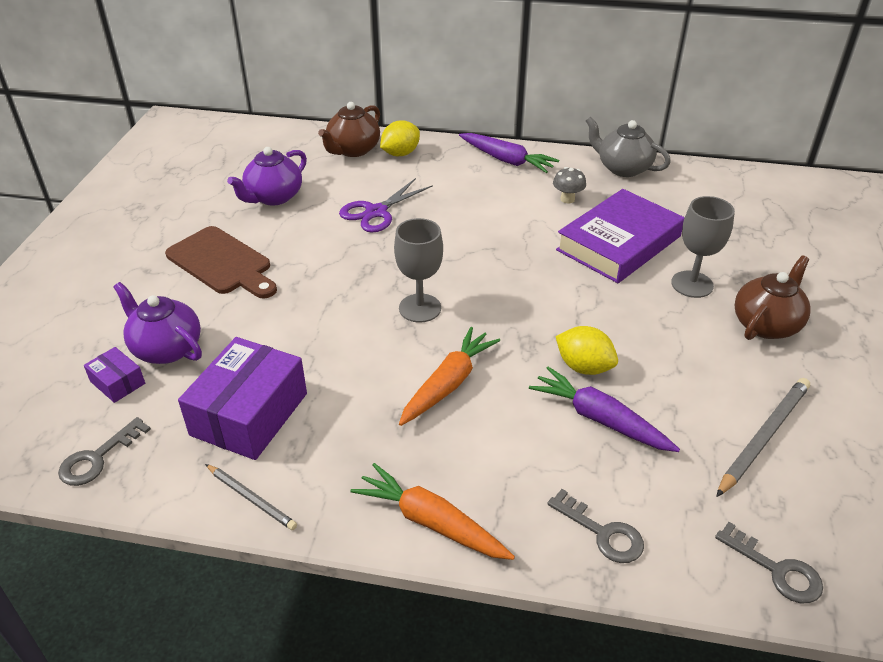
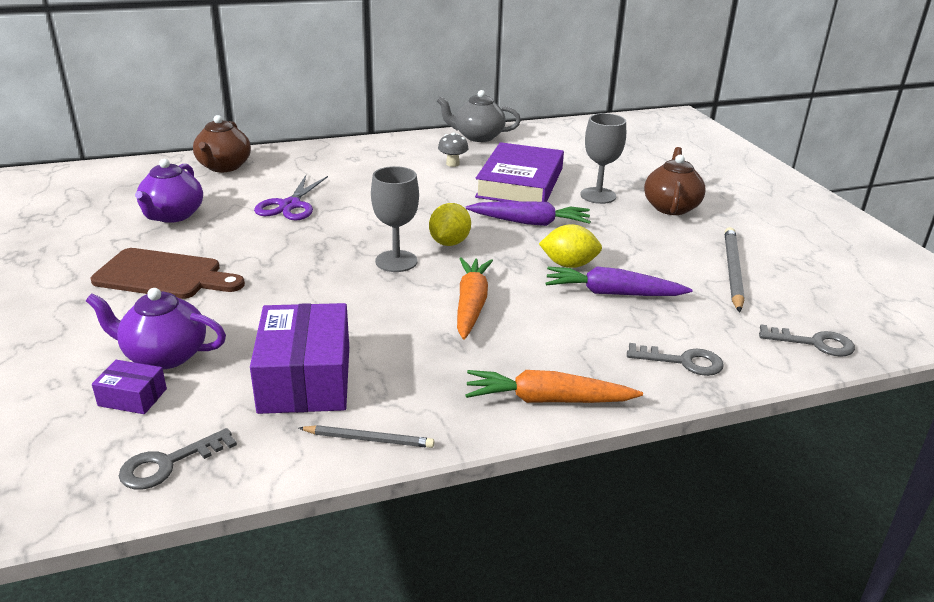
camera: 30 degrees left, 10 degrees down
grey key [58,417,151,486] -> grey key turned 45 degrees clockwise [119,428,237,489]
yellow lemon [380,120,420,156] -> yellow lemon moved to [429,203,471,246]
purple carrot [459,133,559,173] -> purple carrot moved to [466,201,591,226]

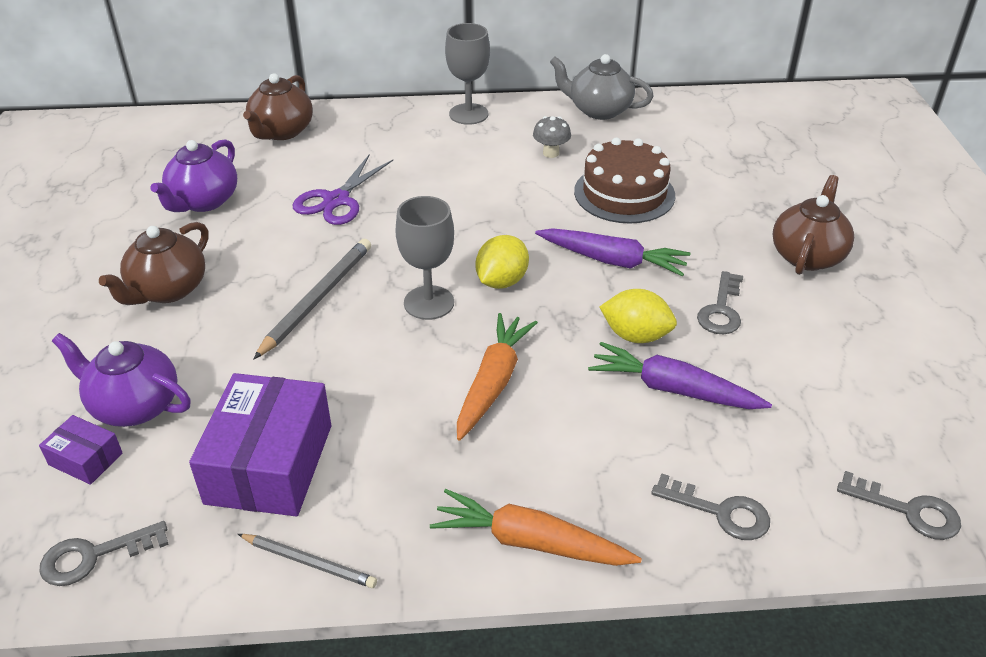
camera: 15 degrees right, 10 degrees up
brown cutting board [91,248,245,299] -> brown teapot [99,222,209,305]
purple book [475,142,564,202] -> brown cake [574,138,675,224]
grey goblet [580,113,626,204] -> grey goblet moved to [445,23,490,125]
grey pencil [725,227,745,312] -> grey pencil moved to [254,239,371,359]
none -> grey key [697,271,743,334]

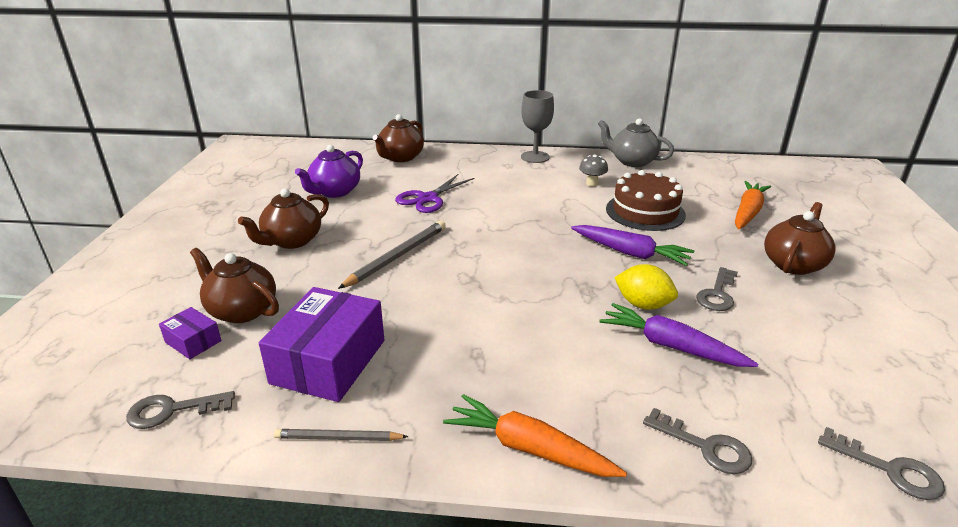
camera: 10 degrees right, 10 degrees down
purple teapot [52,333,191,427] -> brown teapot [190,248,279,323]
grey pencil [238,534,377,588] -> grey pencil turned 150 degrees clockwise [274,429,408,441]
grey goblet [395,196,454,320] -> none
orange carrot [457,313,538,441] -> orange carrot moved to [735,181,771,229]
yellow lemon [475,235,529,289] -> none

